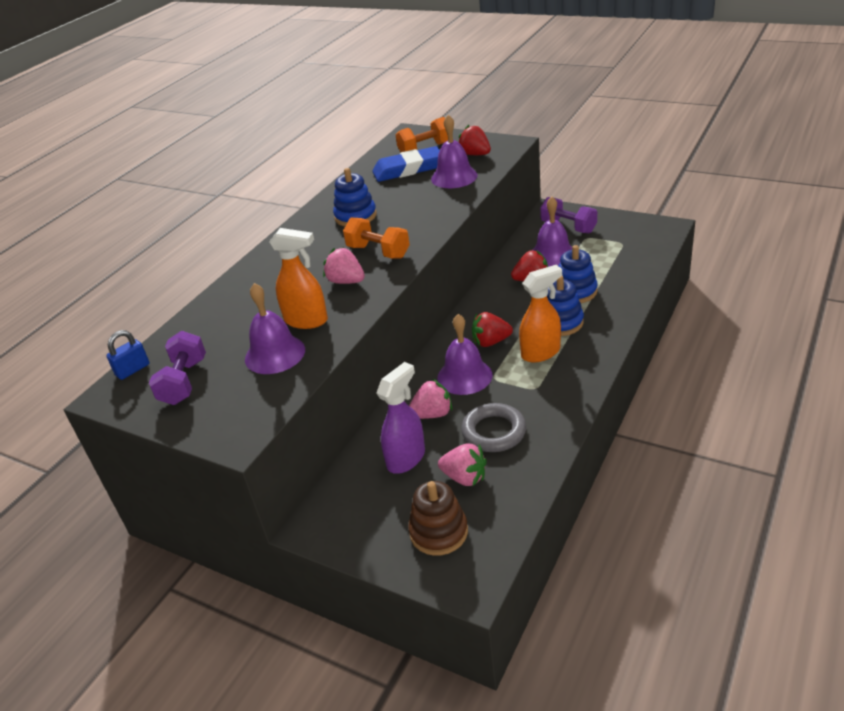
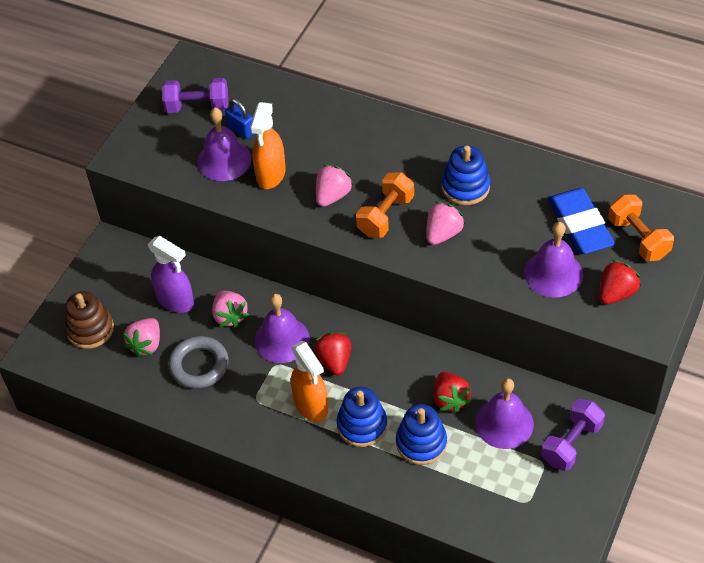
camera: 85 degrees right, 15 degrees up
blue padlock [106,330,149,380] -> blue padlock moved to [225,99,255,139]
none -> pink strawberry [427,202,465,245]

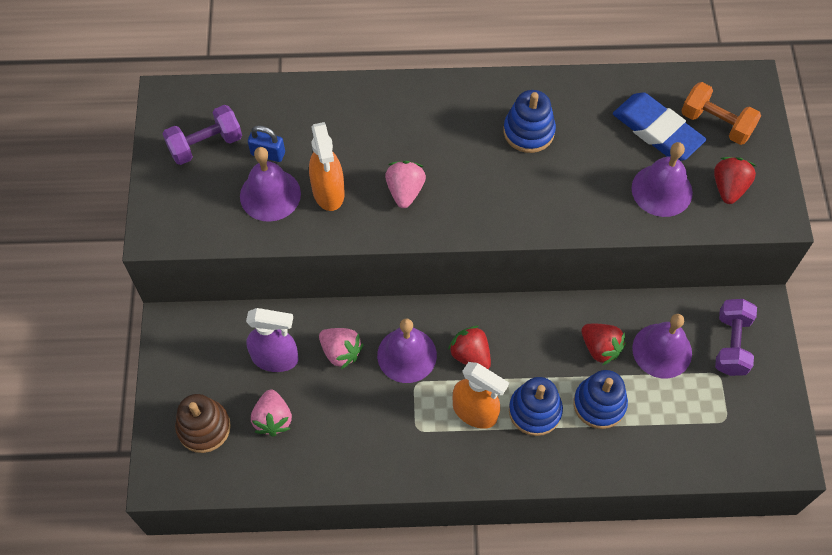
camera: 30 degrees left, 10 degrees up
grey ring [168,336,229,389] -> none
orange dumbbell [356,173,414,238] -> none
pink strawberry [427,202,465,245] -> none

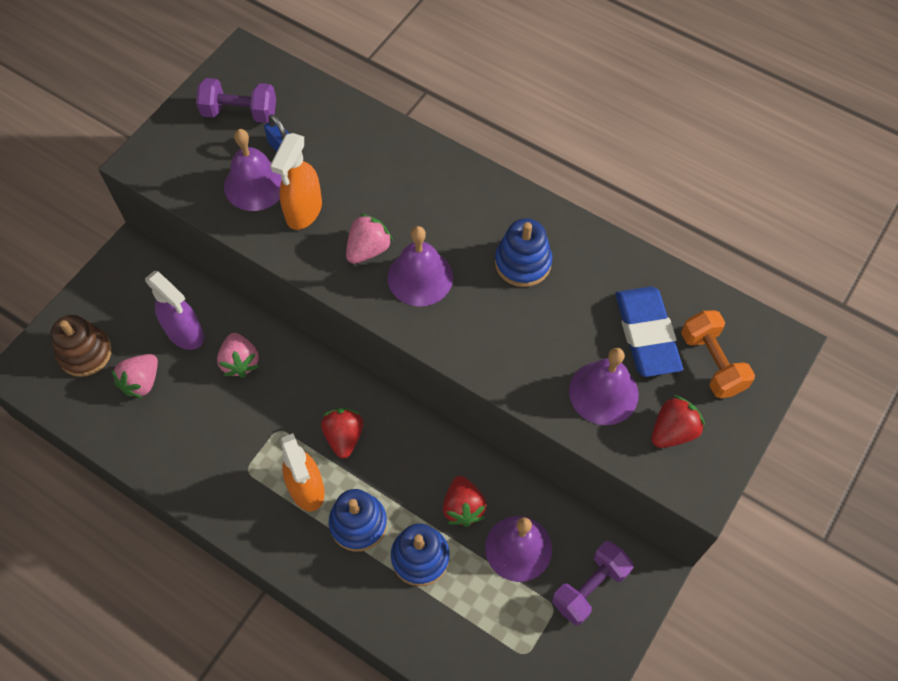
camera: 35 degrees right, 0 degrees up
purple bell [377,318,437,383] -> purple bell moved to [388,226,453,307]

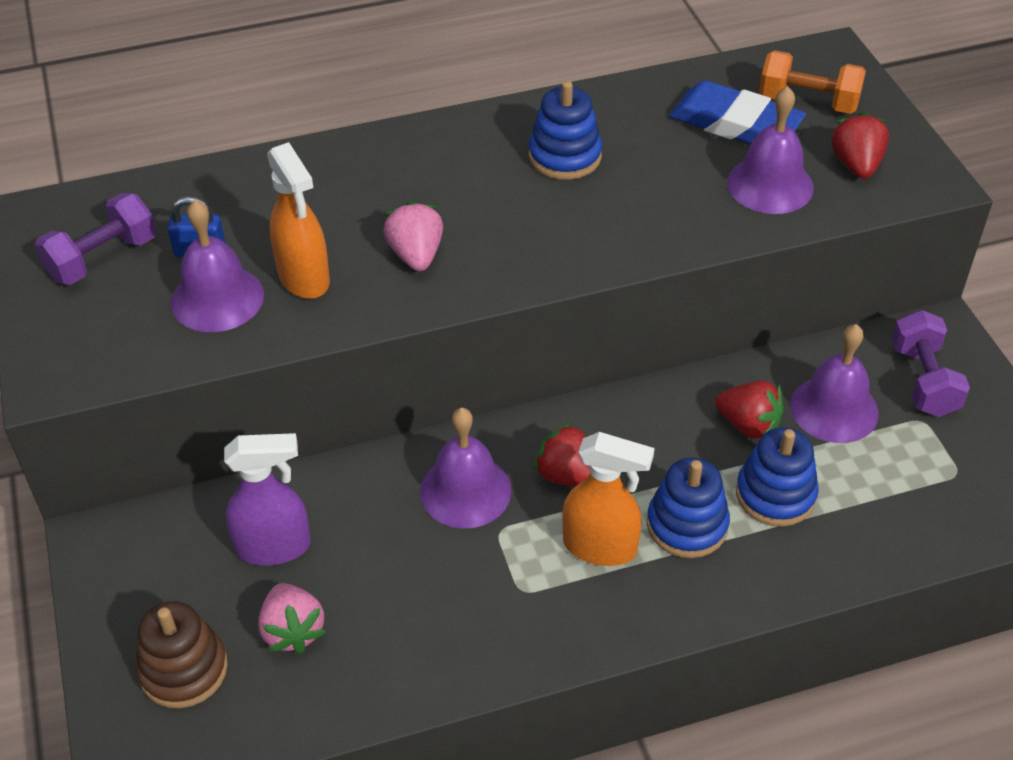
camera: 50 degrees left, 15 degrees down
pink strawberry [217,333,259,378] -> none
purple bell [388,226,453,307] -> purple bell moved to [420,408,512,529]

